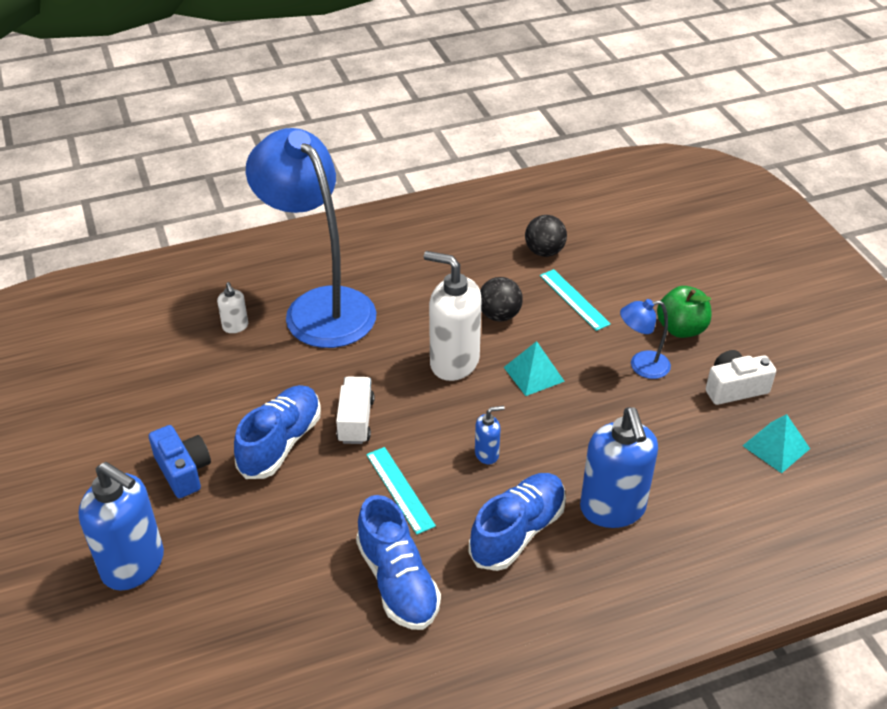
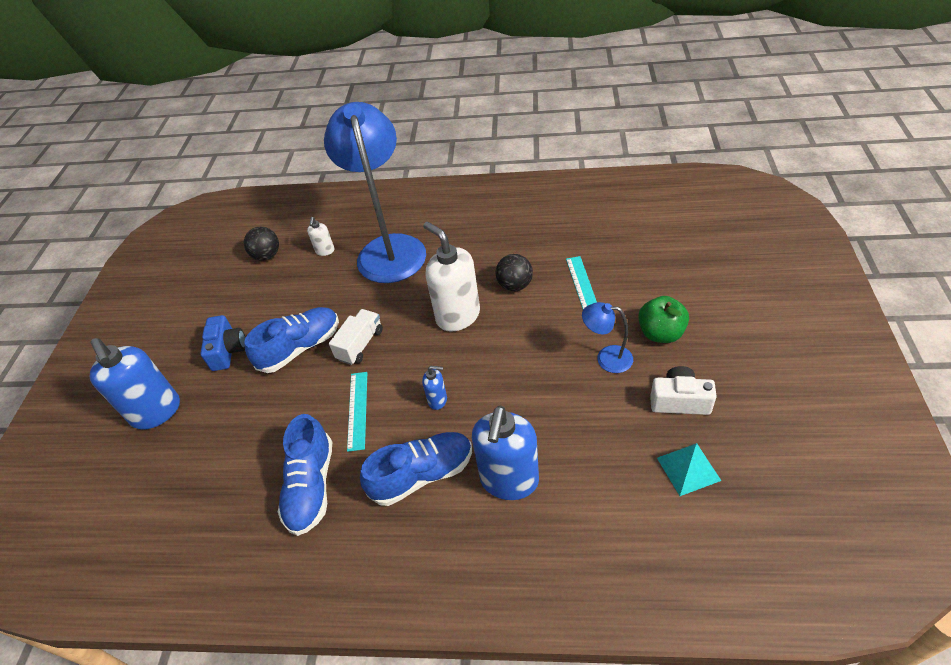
camera: 30 degrees right, 5 degrees up
turquoise pyramid [504,341,565,396] -> none
black ball [525,215,567,257] -> black ball moved to [244,227,279,261]

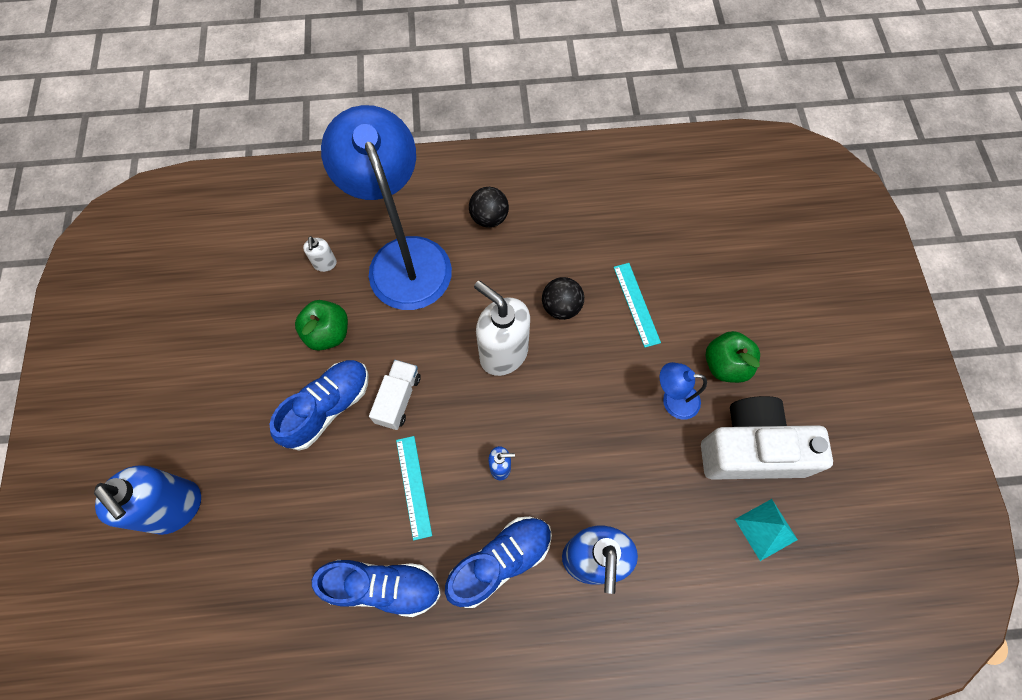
camera: 15 degrees left, 20 degrees up
blue camera [200,315,245,371] -> none
black ball [244,227,279,261] -> black ball moved to [469,187,509,228]
blue shoe [278,414,332,536] -> blue shoe turned 75 degrees counterclockwise [312,560,441,617]
white camera [650,366,717,415] -> white camera [701,396,833,480], size x1.77
none -> green apple [295,300,348,351]

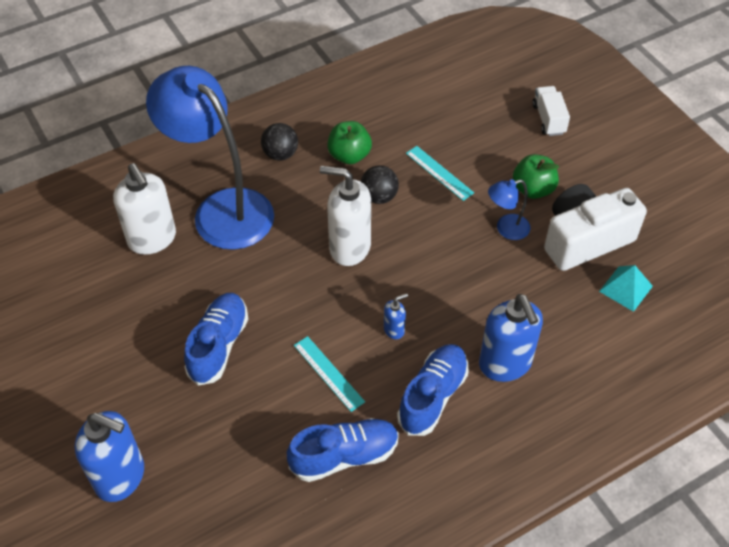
camera: 25 degrees left, 15 degrees down
green apple [295,300,348,351] -> green apple moved to [327,121,372,164]
white soap dispenser [303,236,337,272] -> white soap dispenser [113,163,176,255], size x2.17
white truck [369,360,421,430] -> white truck moved to [532,86,570,136]

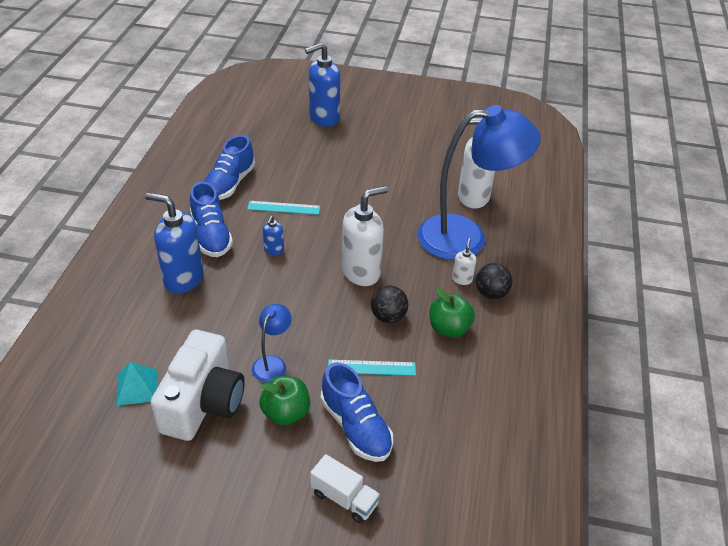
camera: 130 degrees right, 10 degrees down
blue shoe [184,293,248,386] -> blue shoe moved to [321,362,393,462]
none -> white soap dispenser [452,238,476,285]

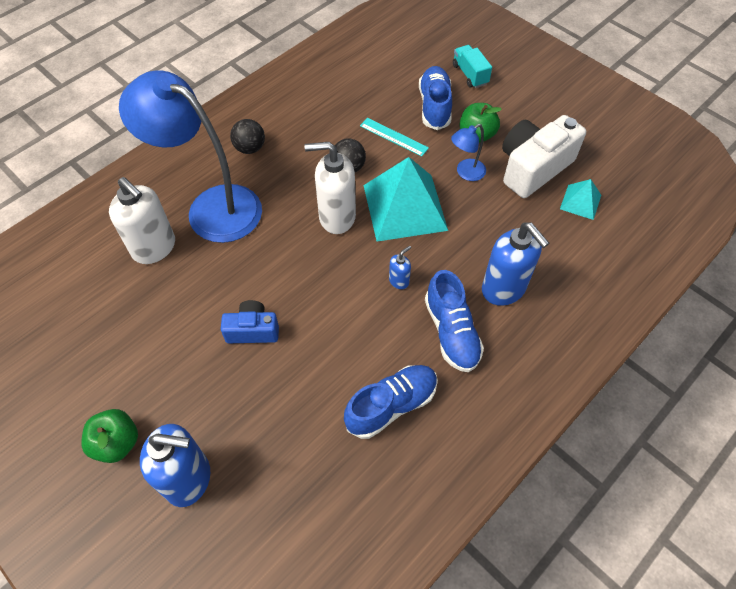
camera: 145 degrees left, 15 degrees up
blue shoe [190,182,233,257] -> blue shoe turned 150 degrees clockwise [425,270,484,372]
turquoise ruler [247,201,320,215] -> none
white truck [310,454,380,524] -> turquoise truck [453,45,492,88]
green apple [429,288,475,338] -> green apple moved to [82,409,138,463]
white soap dispenser [452,238,476,285] -> none
none -> blue camera [221,300,279,343]
none -> turquoise pyramid [363,157,448,242]

